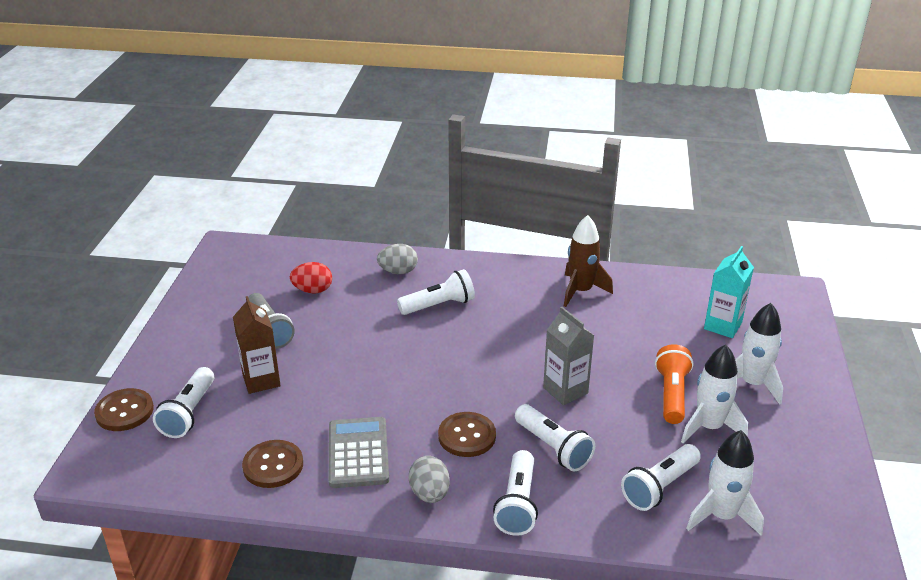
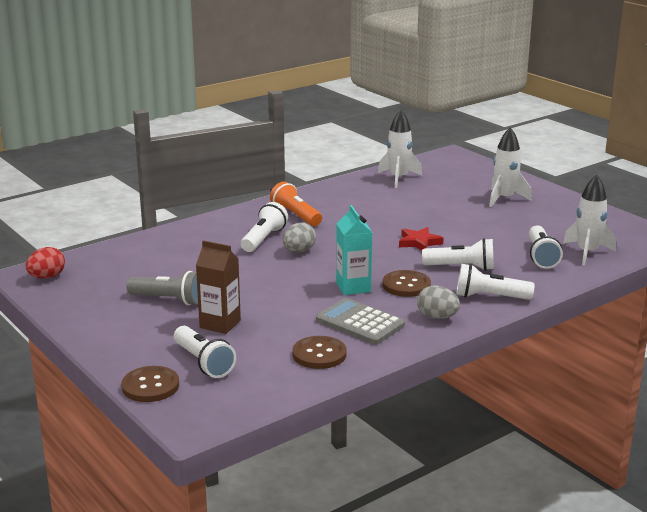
camera: 45 degrees left, 10 degrees down
red egg [290,262,332,293] -> red egg moved to [25,247,65,279]
grey egg [377,244,418,274] -> grey egg moved to [283,222,316,252]
white flashlight [493,450,538,536] -> white flashlight turned 135 degrees clockwise [456,264,535,300]
grey carton [543,307,594,405] -> red star [399,227,444,251]
brown rocket [564,215,613,307] -> none
orange flashlight [655,344,693,424] -> orange flashlight moved to [270,182,322,226]
white rocket [681,344,748,444] -> white rocket moved to [378,110,422,188]
turquoise carton [704,246,754,338] -> turquoise carton moved to [336,205,373,295]

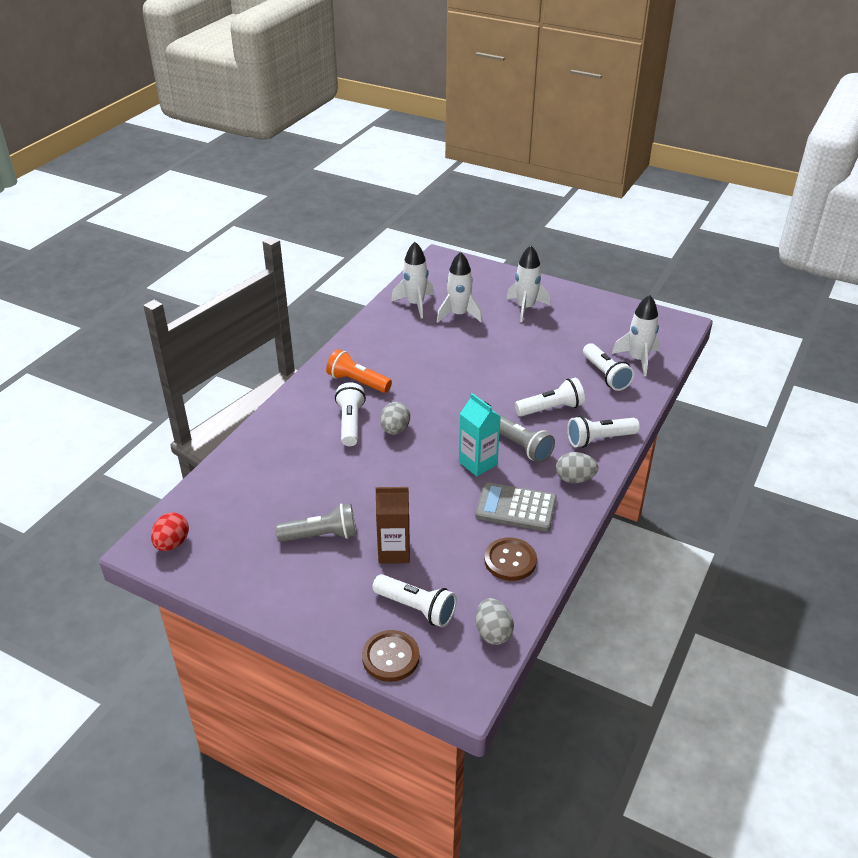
camera: 25 degrees left, 15 degrees up
brown button [383,270,431,297] -> grey flashlight [498,414,555,463]
red star [399,227,444,251] -> none
none -> white rocket [437,252,482,323]
none -> grey egg [476,598,514,645]

